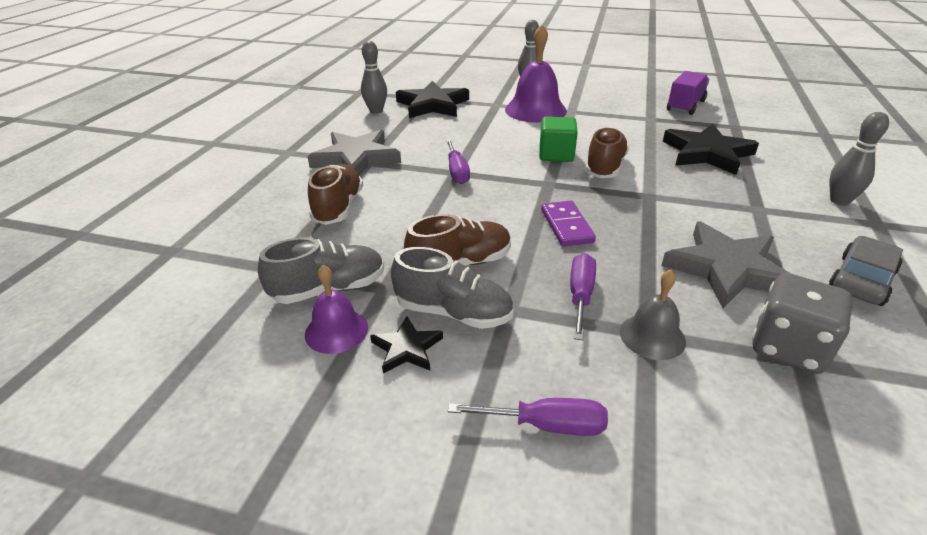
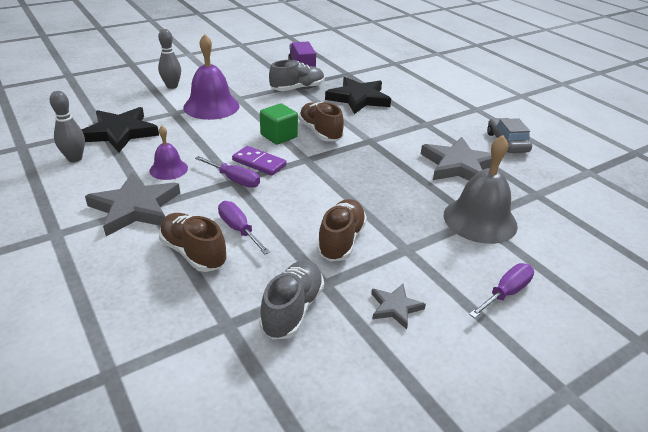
camera: 50 degrees left, 0 degrees up
purple bell [305,265,368,354] -> purple bell moved to [149,126,188,180]
black star [370,316,443,373] -> grey star [371,284,426,329]
grey shoe [391,247,513,329] -> grey shoe moved to [269,60,324,91]
purple domino [541,201,596,246] -> purple domino moved to [232,146,287,176]
purple screwdriver [570,253,596,340] -> purple screwdriver moved to [218,201,270,254]
grey bell [620,270,686,360] -> grey bell [444,135,518,244], size x1.79
grey dice [752,273,853,374] -> none
grey bowling pin [830,112,889,206] -> none

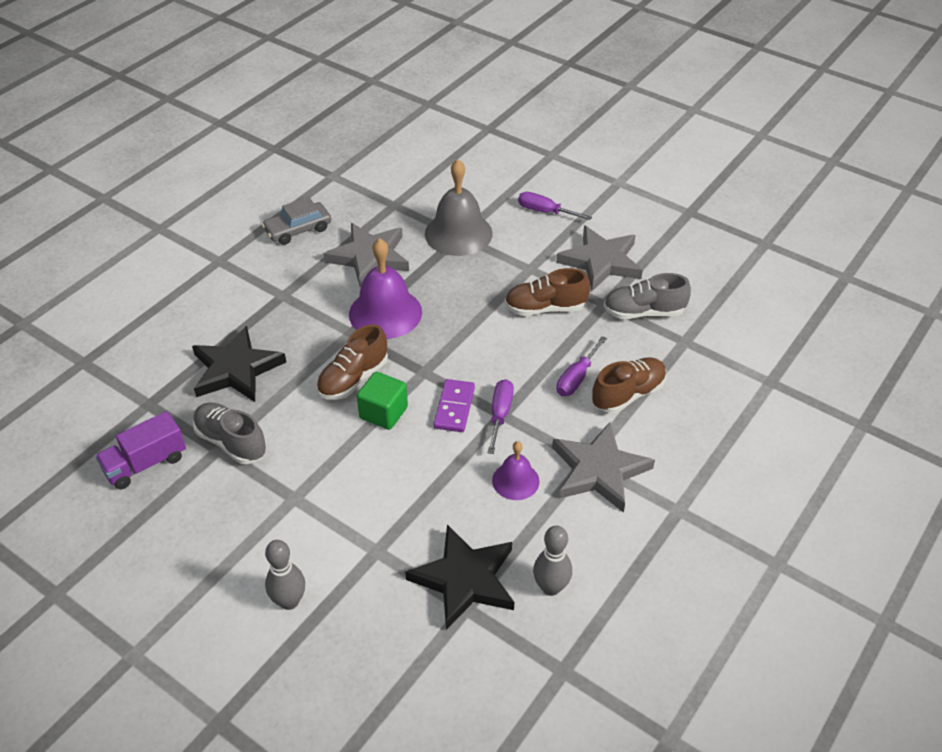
camera: 110 degrees left, 10 degrees up
brown shoe [159,213,227,272] -> brown shoe turned 150 degrees counterclockwise [592,357,667,413]
purple bell [183,34,240,120] -> purple bell moved to [349,238,422,339]
grey star [371,284,426,329] -> grey star [556,226,643,291], size x1.97

